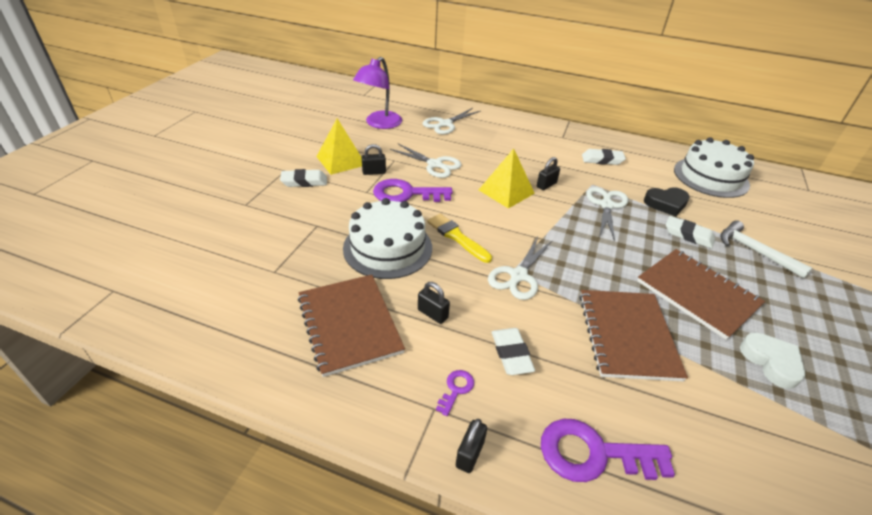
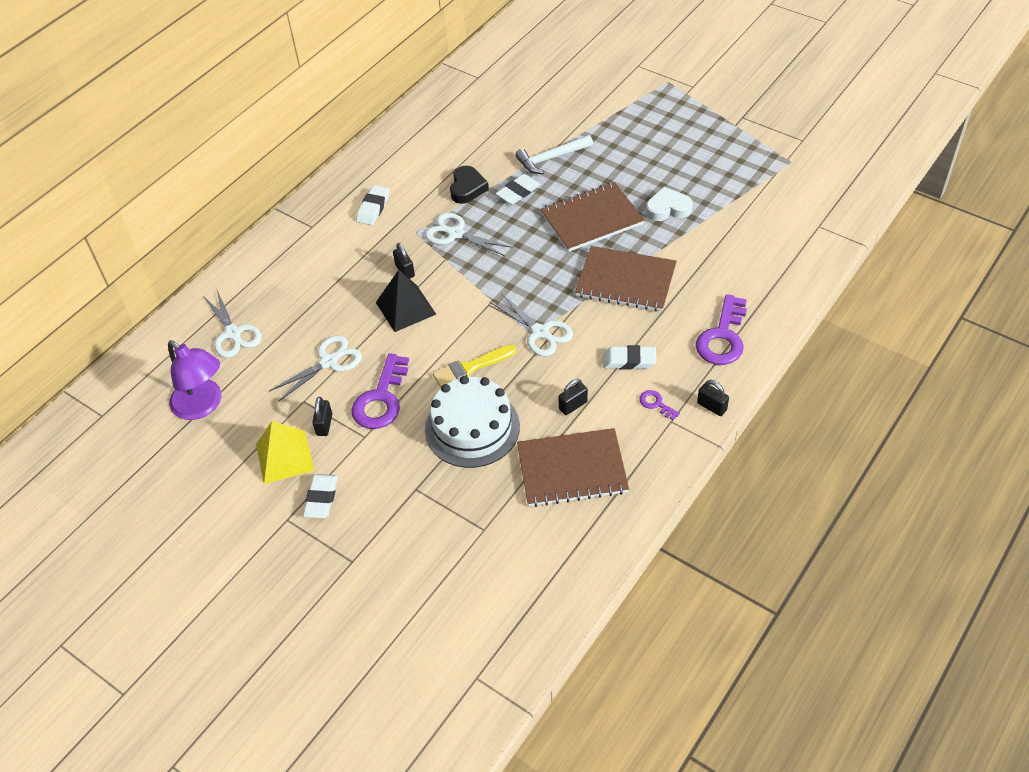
camera: 70 degrees left, 10 degrees up
yellow pyramid [479,148,535,209] -> black pyramid [376,270,436,332]
white cake [674,137,754,198] -> none

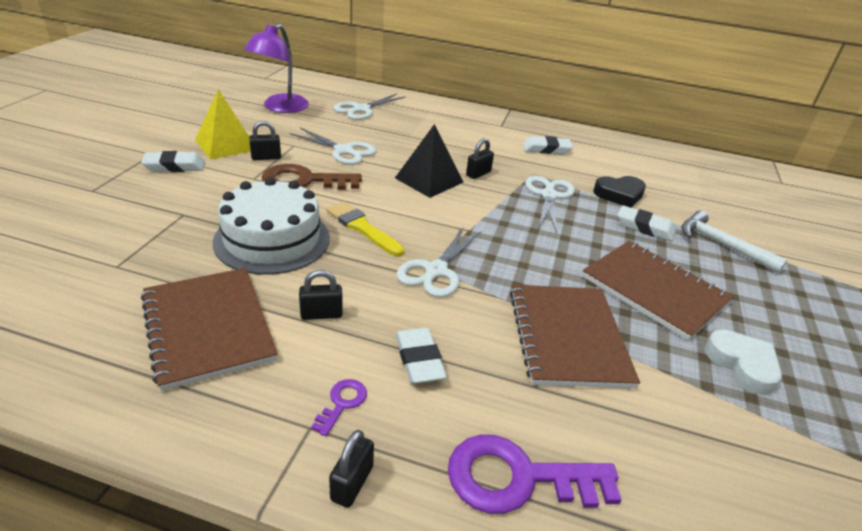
camera: 65 degrees right, 15 degrees down
purple key [351,353,409,429] -> brown key [262,164,362,190]
black padlock [558,379,588,415] -> black padlock turned 45 degrees counterclockwise [299,270,343,320]

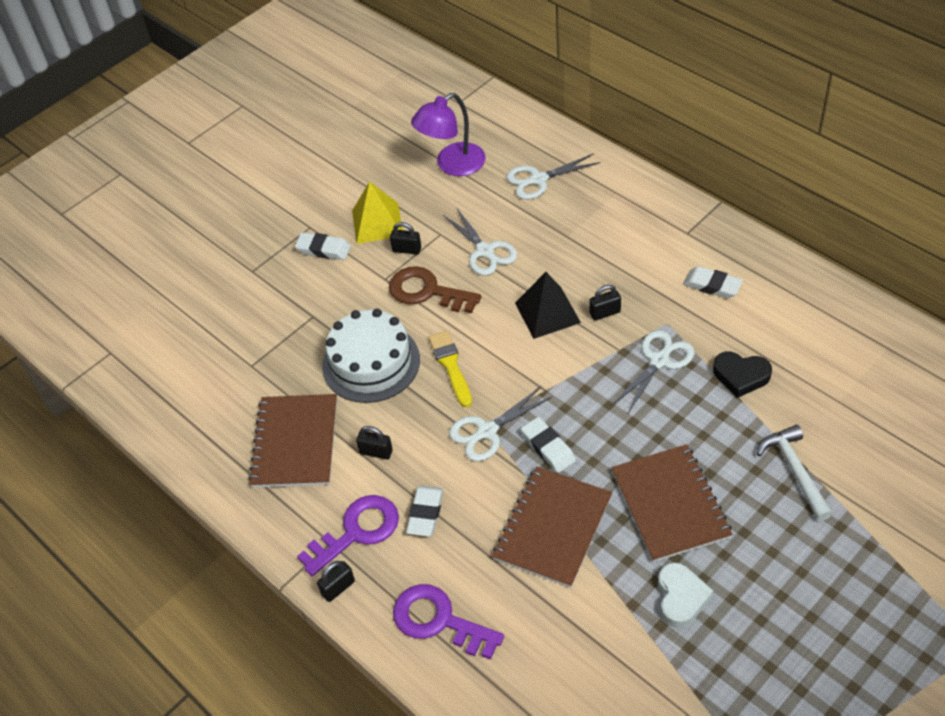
camera: 35 degrees right, 15 degrees up
purple key [311,379,367,436] -> purple key [297,495,399,576], size x2.15
white eraser [617,205,676,242] -> white eraser moved to [521,417,576,473]

